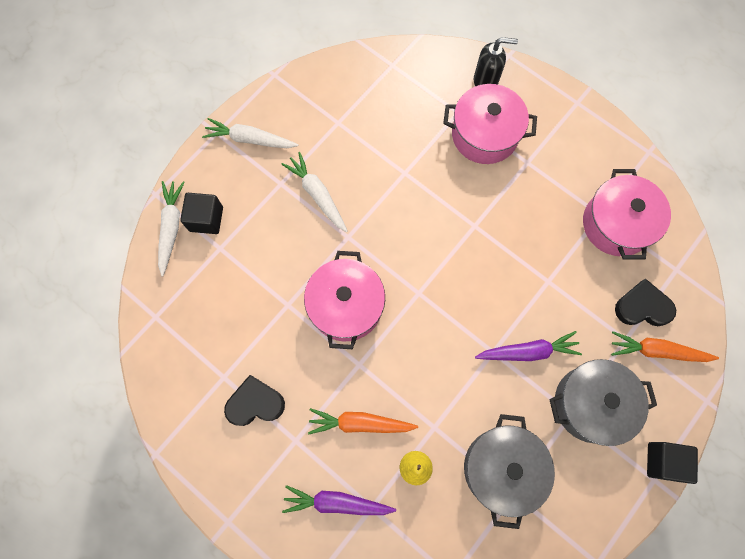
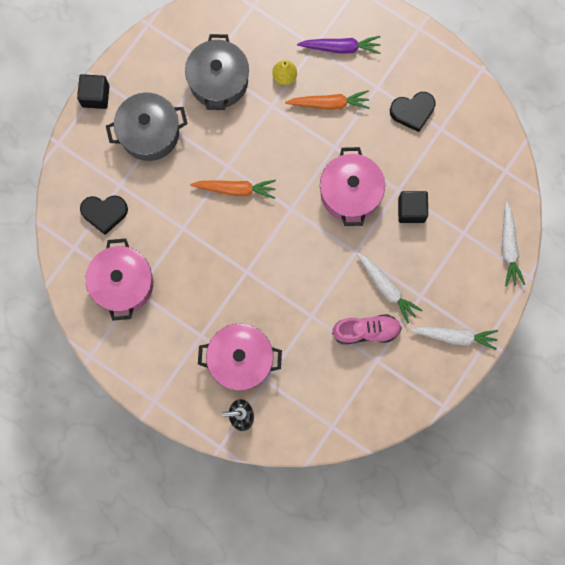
camera: 175 degrees right, 5 degrees up
black cube [180,193,223,234] -> black cube moved to [398,191,428,223]
purple carrot [475,331,582,361] -> none
orange carrot [611,331,719,362] -> orange carrot moved to [190,180,276,199]
none -> pink shoe [332,314,402,344]

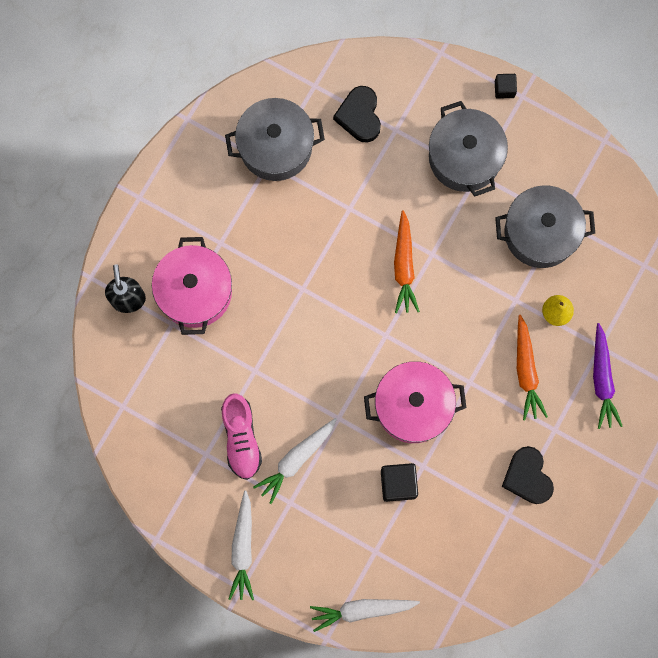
camera: 85 degrees right, 0 degrees up
black cube [77,74,110,109] -> black cube [495,74,517,99], size x0.61
pink pot [85,239,153,321] -> grey pot [225,98,325,181]

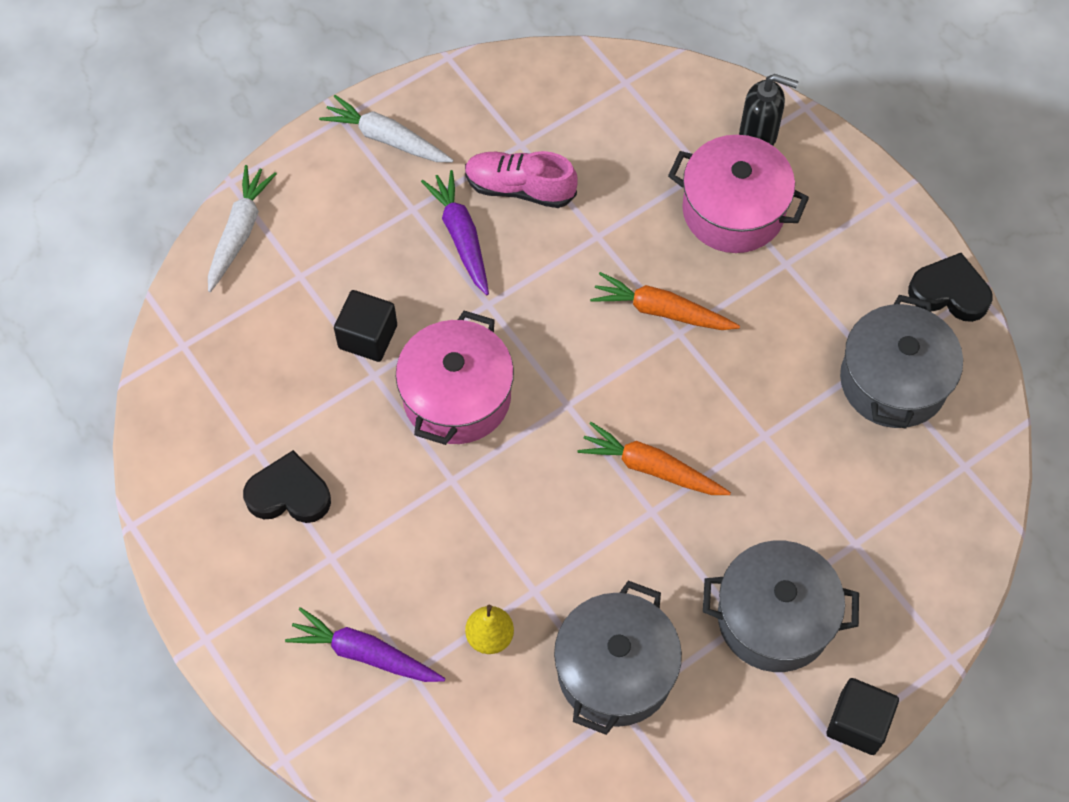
camera: 115 degrees right, 15 degrees down
white carrot [253,418,337,504] -> purple carrot [421,170,489,295]
black heart [333,86,381,143] -> black heart moved to [908,253,993,322]
black cube [495,74,517,99] -> black cube [826,678,899,755], size x1.63
orange carrot [517,315,548,421] -> orange carrot moved to [590,272,740,330]

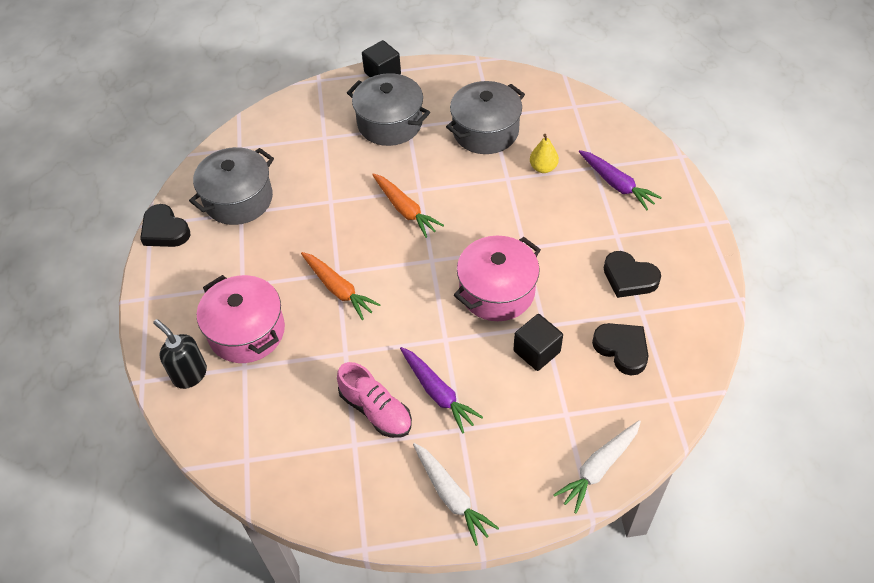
camera: 150 degrees left, 10 degrees down
purple carrot [421,170,489,295] -> purple carrot turned 45 degrees counterclockwise [400,347,483,433]
none -> black heart [592,323,648,376]

